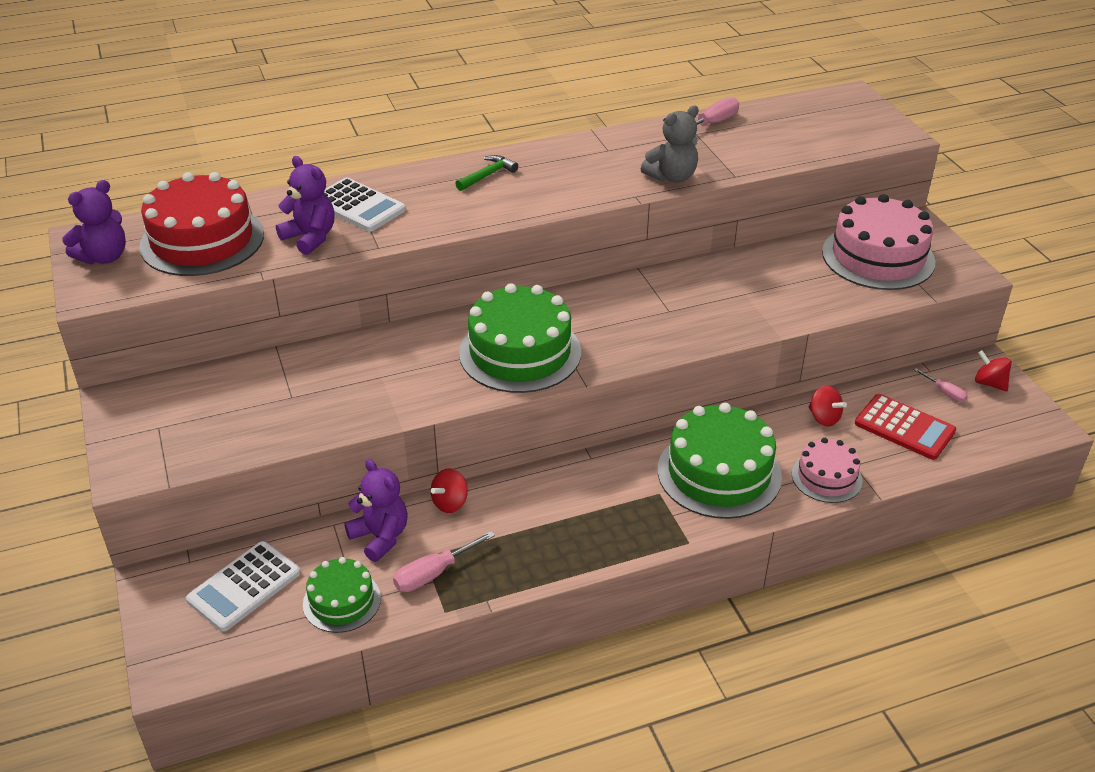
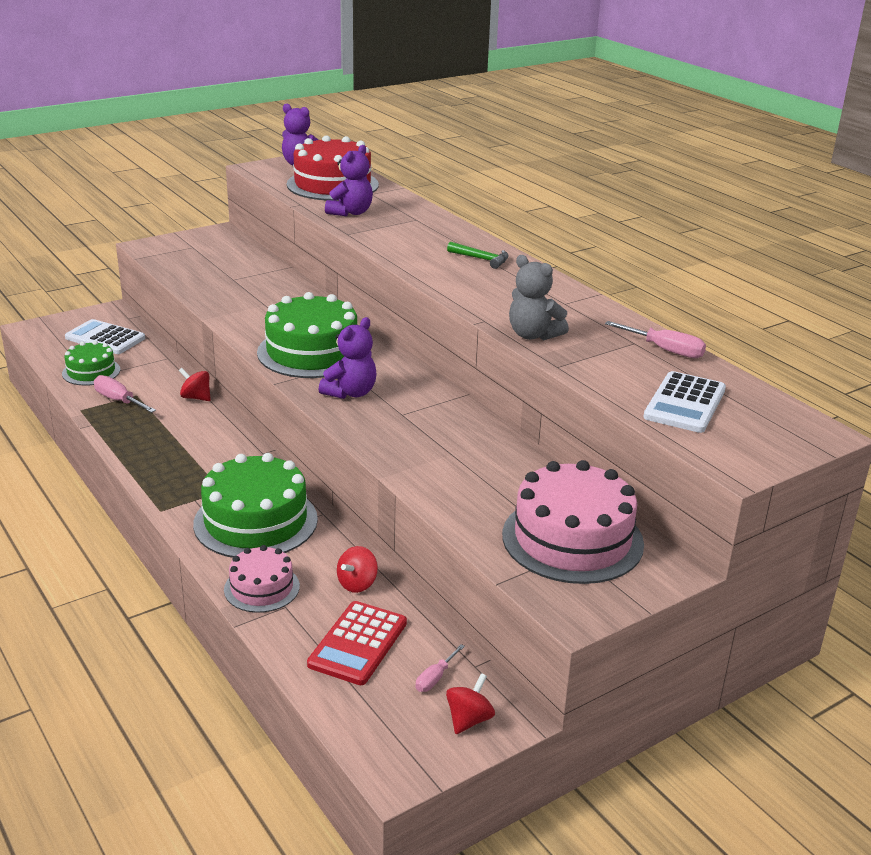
camera: 75 degrees right, 10 degrees down
white calculator [323,177,406,232] -> white calculator moved to [643,371,726,433]
purple teddy bear [344,459,408,562] -> purple teddy bear moved to [318,317,377,399]

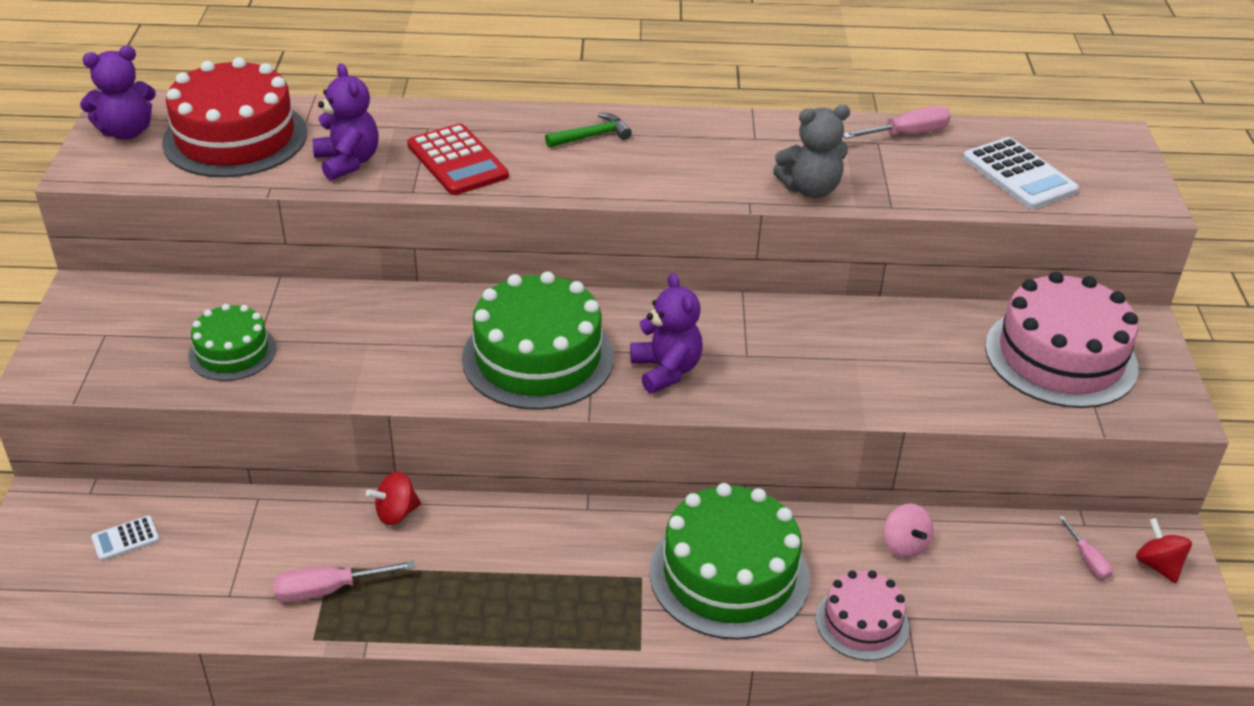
camera: 55 degrees left, 10 degrees up
green cake [62,341,120,385] -> green cake moved to [188,304,276,381]
white calculator [65,319,145,354] -> white calculator [91,516,159,561], size x0.51
red calculator [307,601,407,685] -> red calculator moved to [407,123,509,195]
red spinning top [337,546,378,593] -> pink spinning top [883,504,934,558]

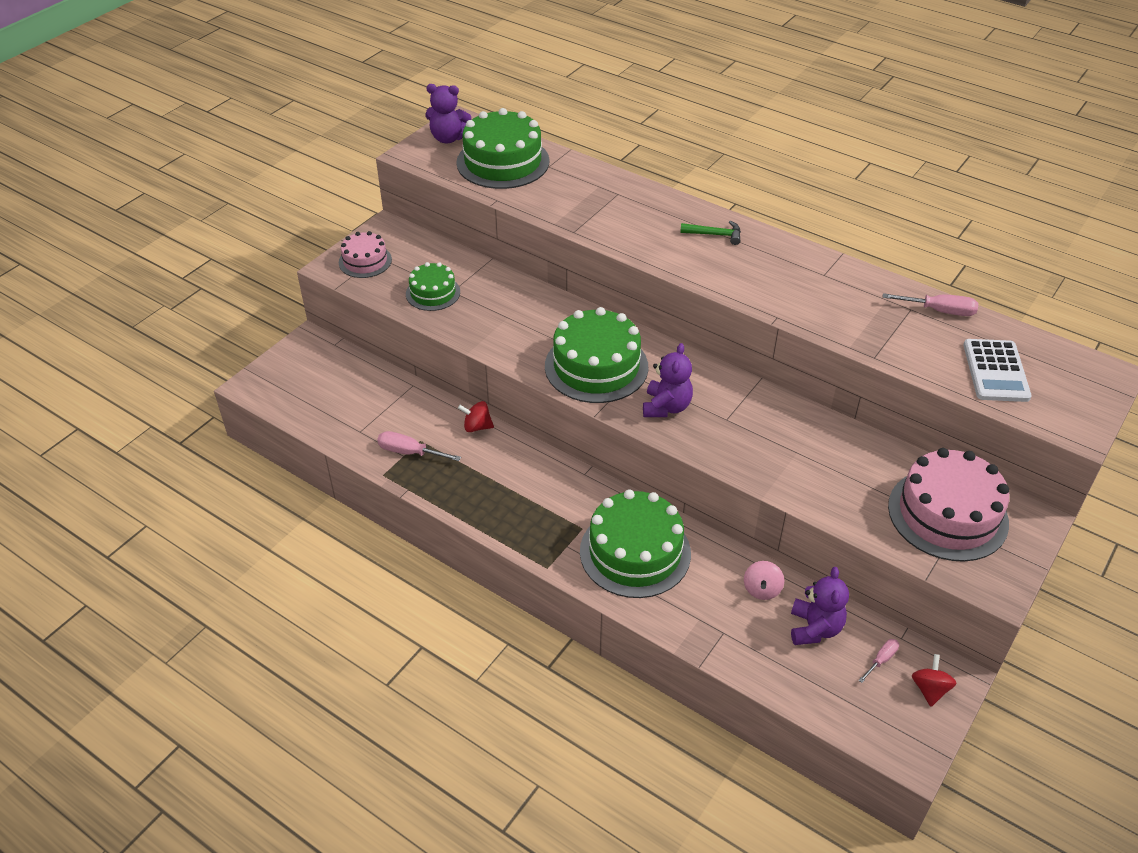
camera: 35 degrees right, 5 degrees up
white calculator [91,516,159,561] -> none
red cake [162,57,307,177] -> green cake [456,108,550,189]
purple teddy bear [312,63,379,181] -> purple teddy bear moved to [791,567,849,645]
red calculator [407,123,509,195] -> none
grey teddy bear [773,105,850,198] -> none
pink cake [816,570,909,661] -> pink cake moved to [339,231,392,278]
pink screwdriver [1058,516,1113,579] -> pink screwdriver turned 150 degrees counterclockwise [858,639,899,683]

